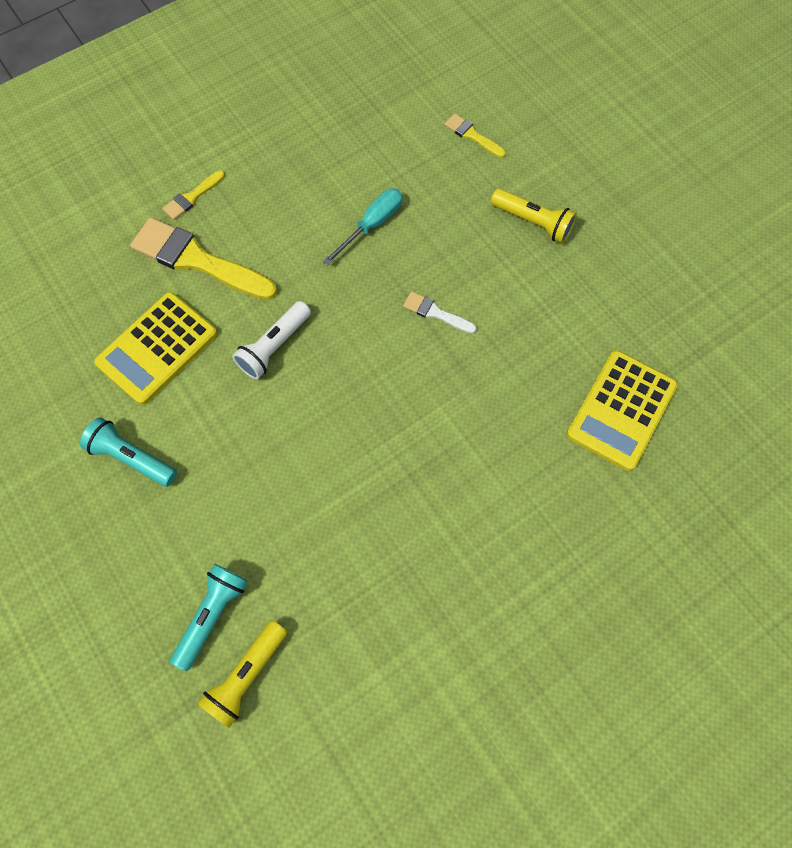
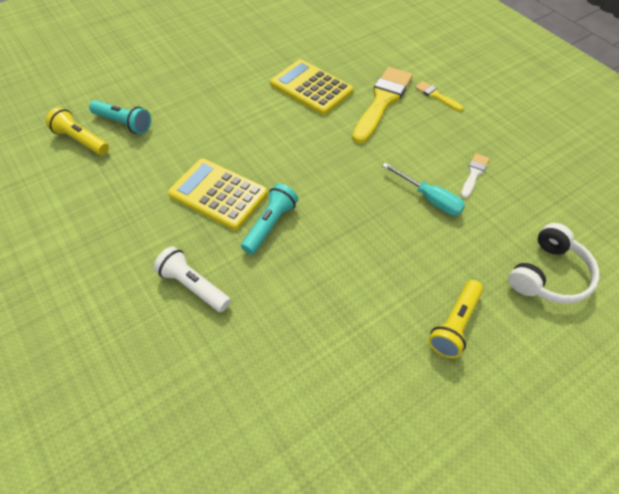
camera: 90 degrees right, 15 degrees down
turquoise flashlight [80,417,177,487] -> turquoise flashlight moved to [241,184,298,255]
white flashlight [232,301,311,379] -> white flashlight moved to [154,246,231,312]
white brush [403,291,477,334] -> white brush moved to [461,153,489,198]
yellow brush [444,113,506,158] -> white headphones [509,223,599,304]
yellow calculator [567,350,678,471] -> yellow calculator moved to [168,158,268,230]

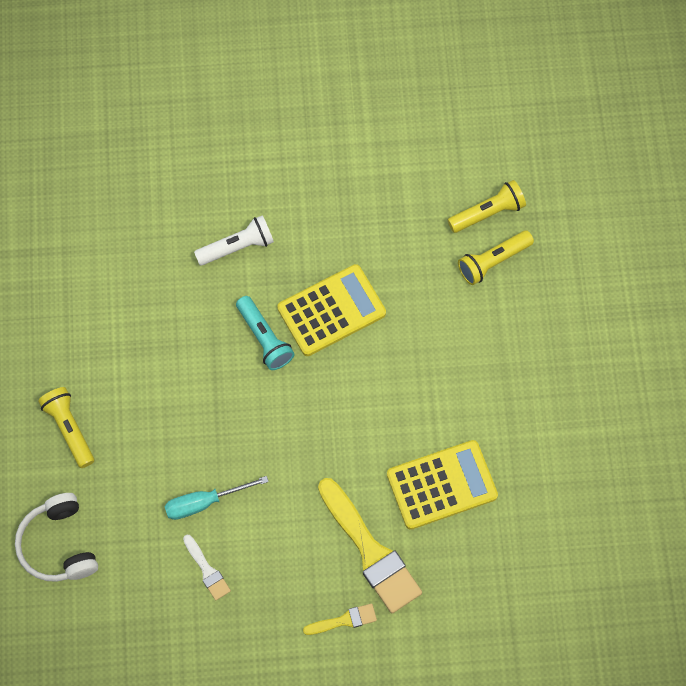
camera: 120 degrees right, 15 degrees up
turquoise flashlight [89,100,151,134] -> yellow flashlight [458,230,534,285]

